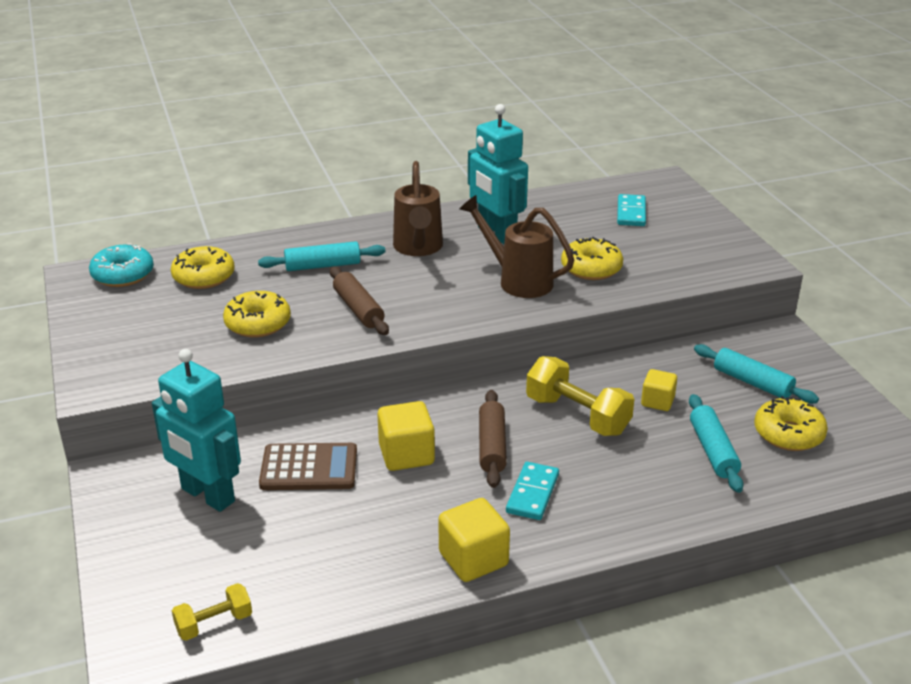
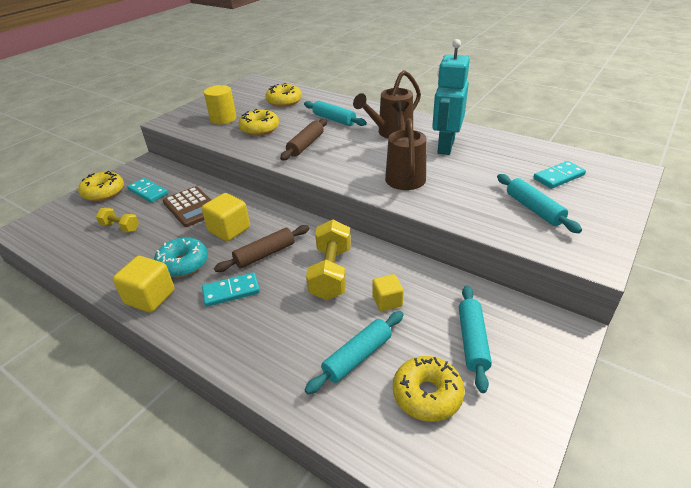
camera: 55 degrees right, 5 degrees up
turquoise donut [89,243,154,287] -> turquoise donut moved to [154,237,208,277]
turquoise robot [152,349,241,512] -> turquoise domino [127,178,168,203]
yellow dumbbell [172,583,252,641] -> yellow dumbbell moved to [96,208,139,233]
yellow donut [561,237,623,280] -> yellow donut moved to [78,171,124,201]
none -> yellow cylinder [204,85,236,124]
none -> turquoise rolling pin [497,174,582,233]

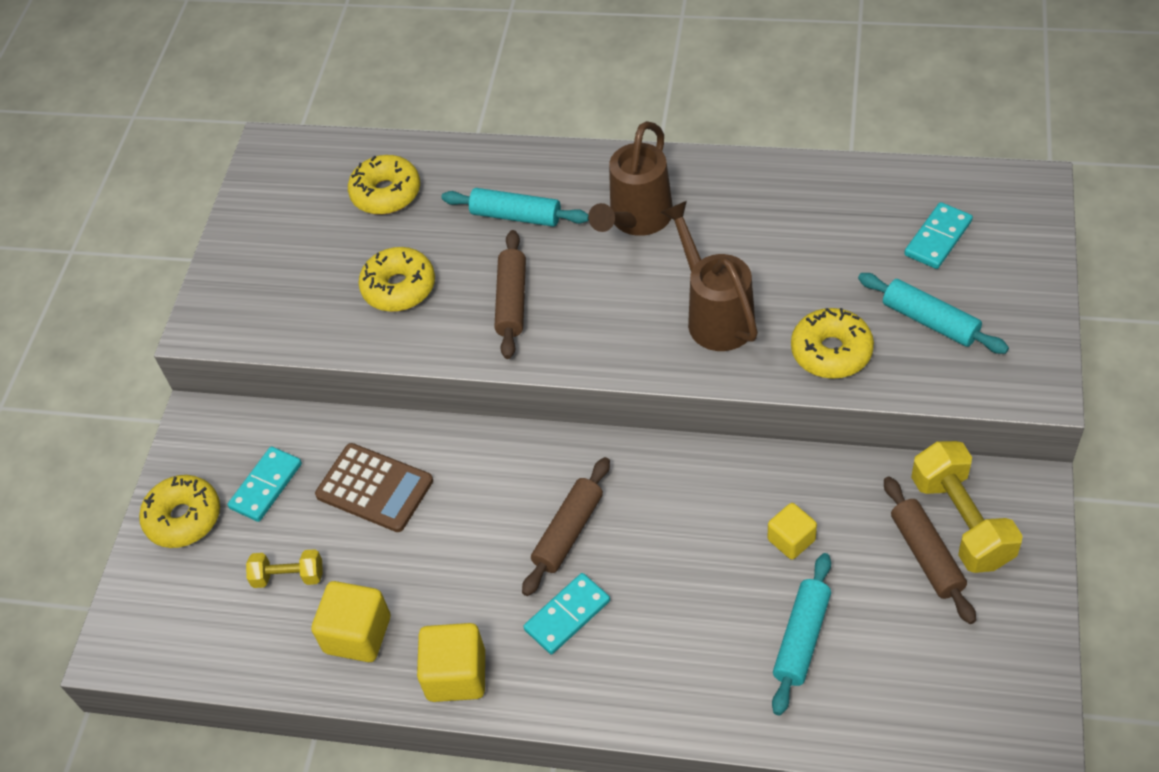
camera: 20 degrees left, 15 degrees up
turquoise domino [127,178,168,203] -> turquoise domino turned 75 degrees counterclockwise [227,446,302,522]
turquoise donut [154,237,208,277] -> none
yellow cube [202,193,250,241] -> yellow cube moved to [311,581,390,662]
yellow cylinder [204,85,236,124] -> none
yellow dumbbell [306,220,351,300] -> yellow dumbbell moved to [911,441,1023,573]
yellow donut [393,356,465,422] -> yellow donut moved to [791,308,874,379]
turquoise robot [432,39,470,155] -> none
turquoise rolling pin [459,286,492,393] -> brown rolling pin [884,477,976,624]

